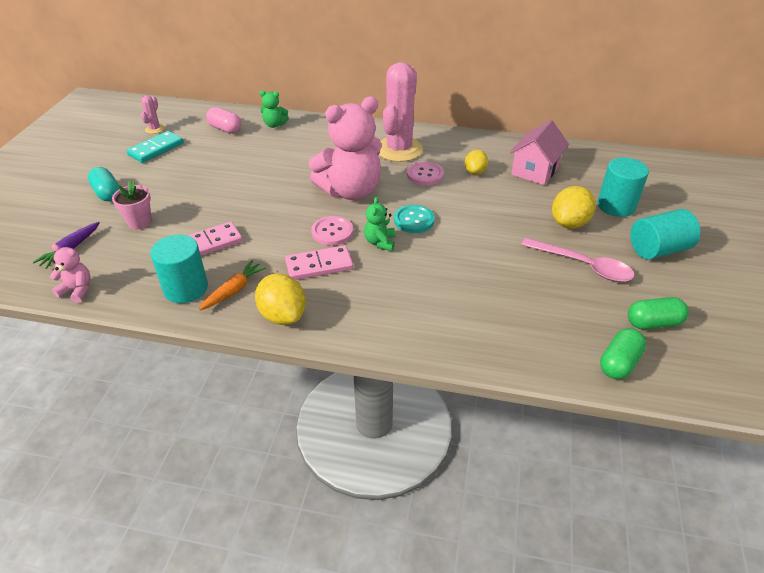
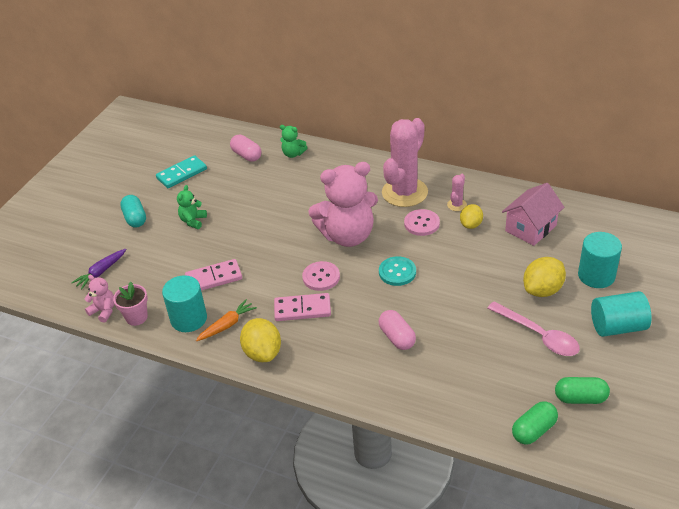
camera: 15 degrees right, 0 degrees up
pink flower pot [112,181,152,230] -> pink flower pot moved to [113,282,148,326]
pink cactus [141,95,165,134] -> pink cactus moved to [447,174,467,211]
green teddy bear [364,197,396,251] -> green teddy bear moved to [177,185,207,229]
none -> pink capsule [379,310,416,350]

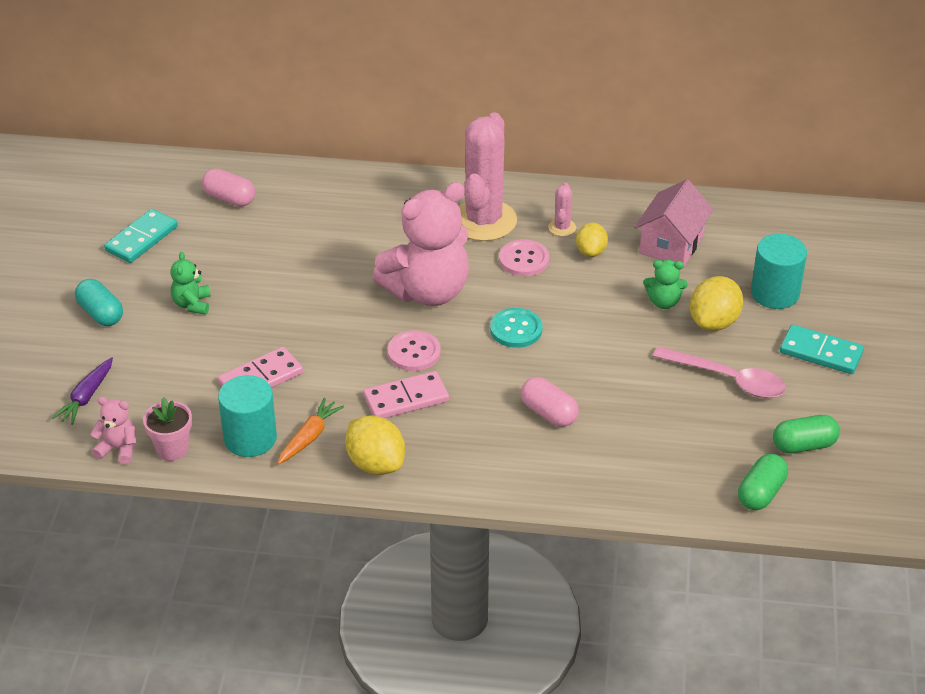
camera: 20 degrees left, 0 degrees up
green teddy bear [280,125,307,158] -> green teddy bear moved to [643,260,688,309]
turquoise cylinder [591,291,652,337] -> turquoise domino [780,324,864,374]

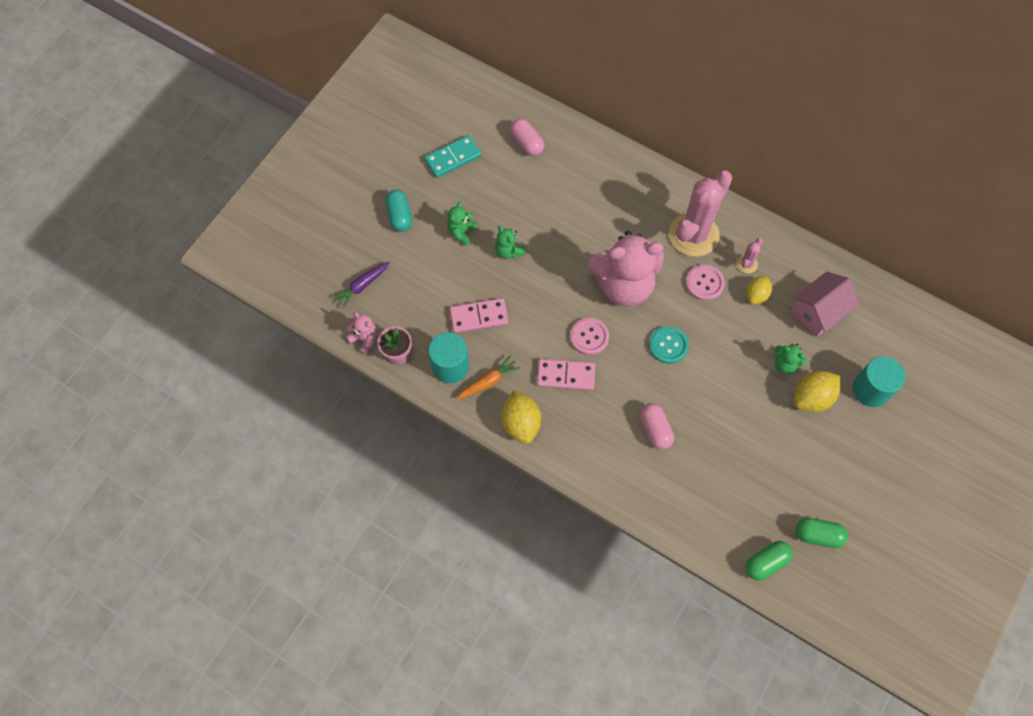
camera: 25 degrees right, 25 degrees up
pink spoon [653,346,786,398] -> none
turquoise domino [780,324,864,374] -> none
none -> green teddy bear [495,226,526,259]

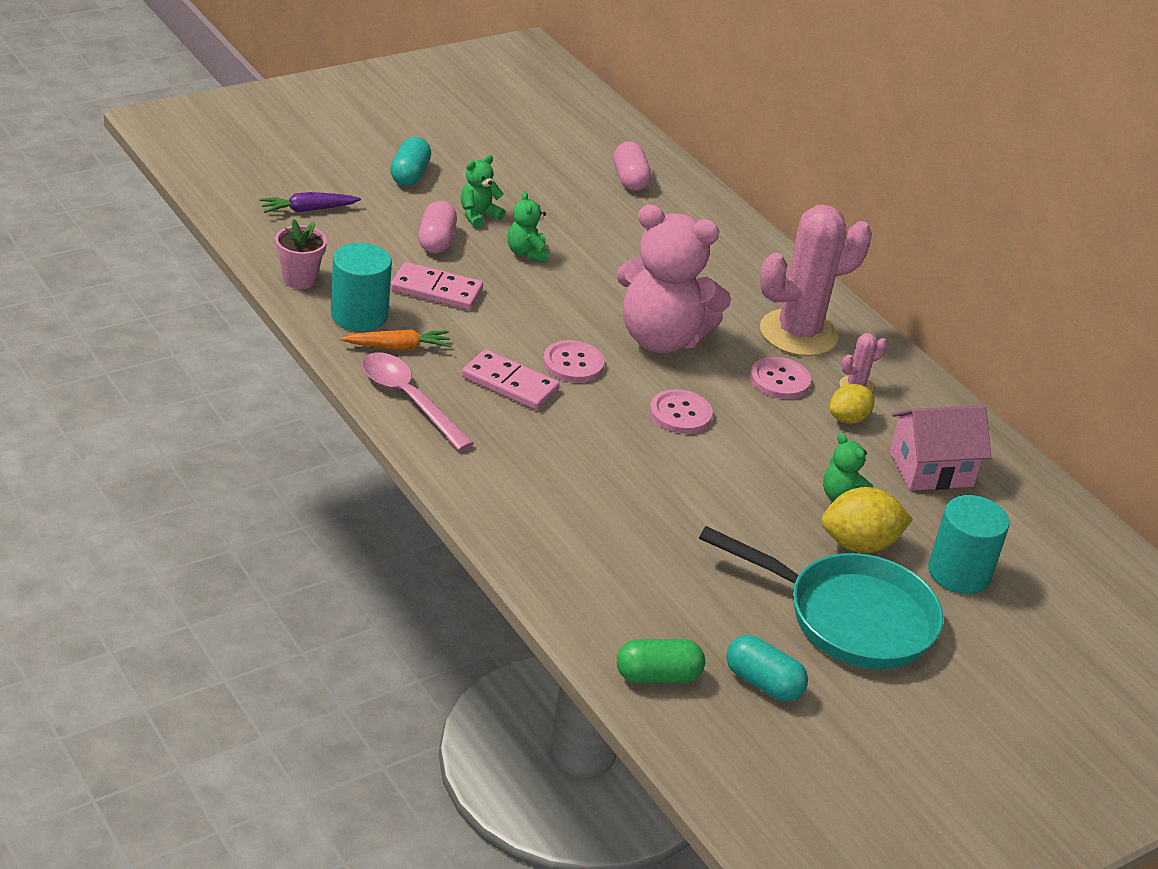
camera: 20 degrees right, 30 degrees down
pink teddy bear [346,312,377,355] -> none
turquoise domino [424,135,481,178] -> none
yellow lemon [501,390,541,444] -> pink spoon [362,352,474,451]
pink capsule [640,403,674,450] -> pink capsule moved to [418,201,457,254]
turquoise button [649,326,689,364] -> pink button [650,389,713,434]
green capsule [796,518,848,548] -> turquoise capsule [726,635,808,701]
none -> turquoise pan [699,526,943,669]

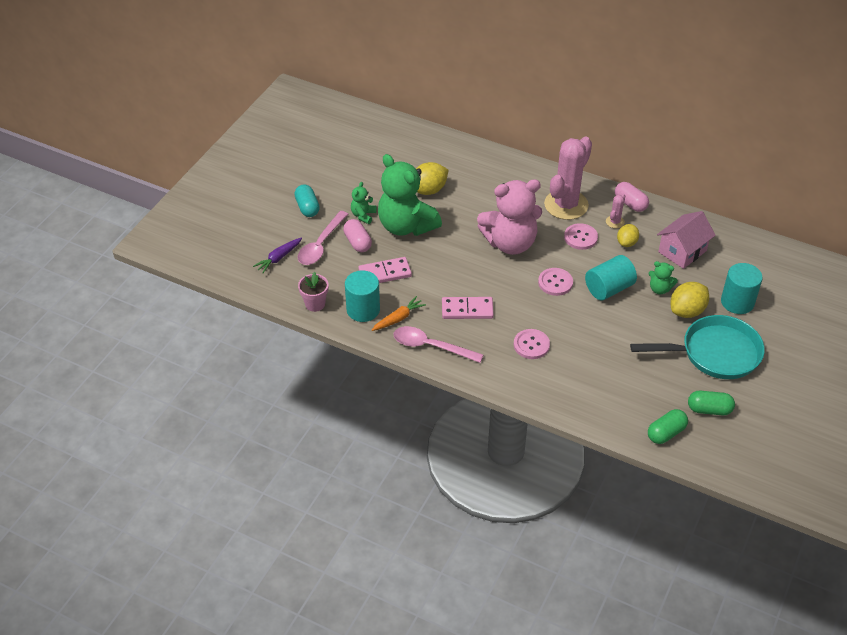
camera: 25 degrees left, 10 degrees up
green teddy bear [508,191,549,262] -> green teddy bear [378,154,442,236], size x2.31
pink button [543,340,604,383] -> pink button moved to [514,329,550,359]
pink capsule [614,142,651,191] -> pink capsule moved to [615,182,649,212]
turquoise capsule [726,635,808,701] -> green capsule [688,391,735,415]
none -> pink spoon [298,211,348,265]
none -> yellow lemon [416,162,448,195]
none -> turquoise cylinder [585,255,637,300]

